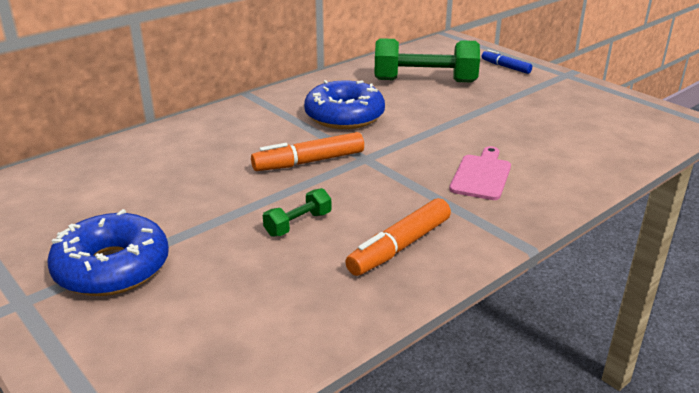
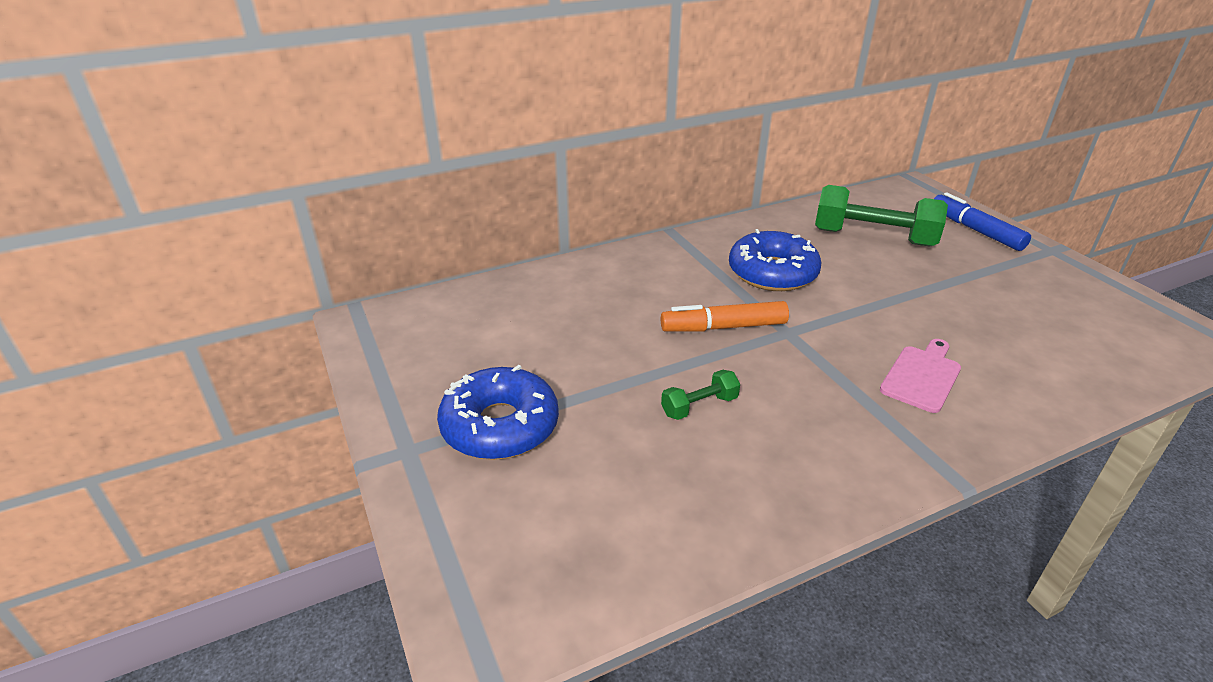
camera: 15 degrees right, 5 degrees up
orange marker [345,198,451,276] -> none
blue marker [482,50,532,74] -> blue marker [934,192,1031,251], size x1.59

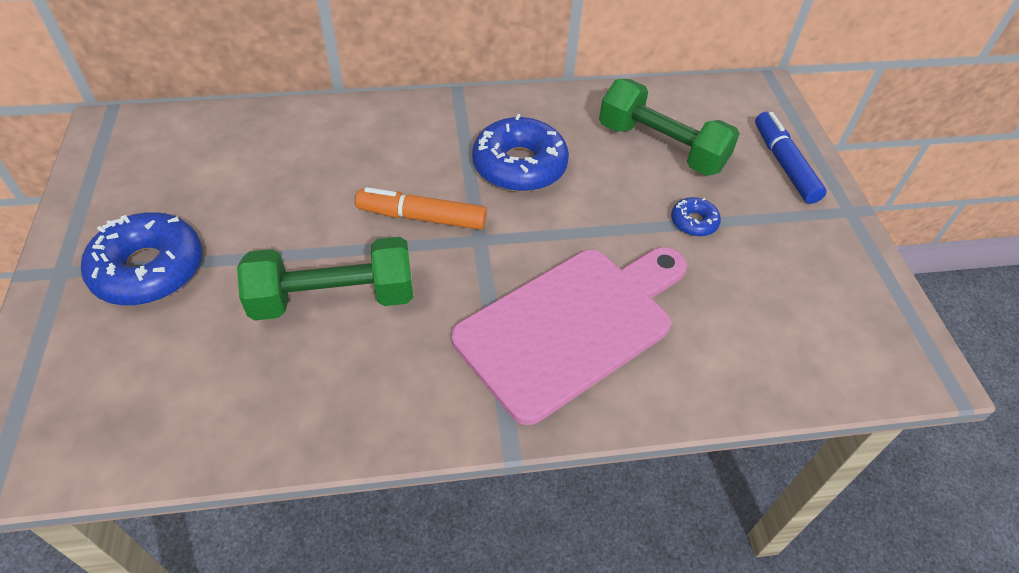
camera: 15 degrees right, 15 degrees up
green dumbbell [661,370,740,420] -> green dumbbell [237,237,413,321], size x2.10
pink cutting board [880,339,961,413] -> pink cutting board [451,247,687,425], size x2.13
none -> blue donut [671,197,721,237]

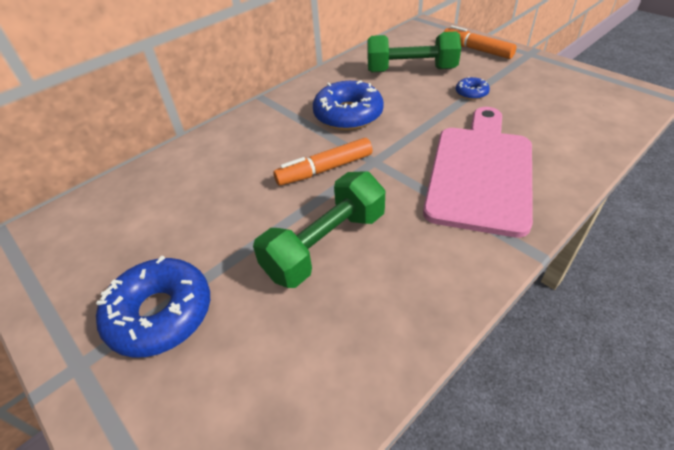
camera: 30 degrees left, 5 degrees down
blue marker [755,112,827,204] -> orange marker [444,25,517,59]

